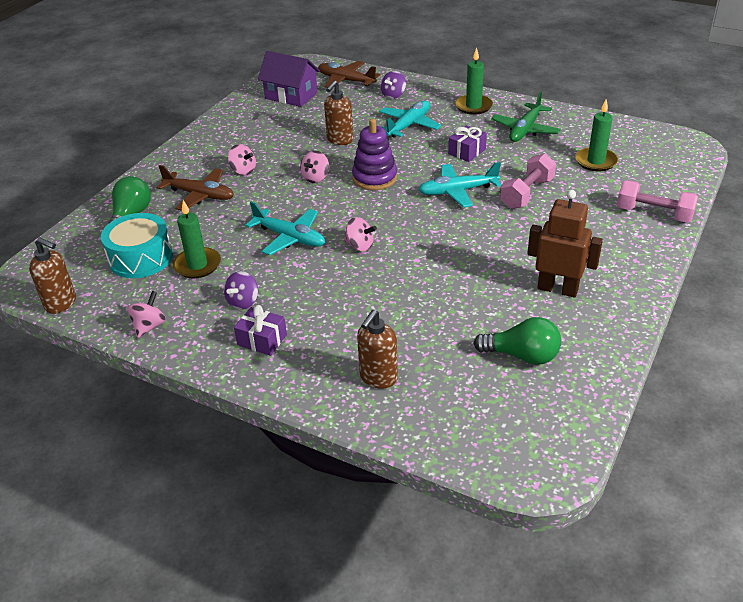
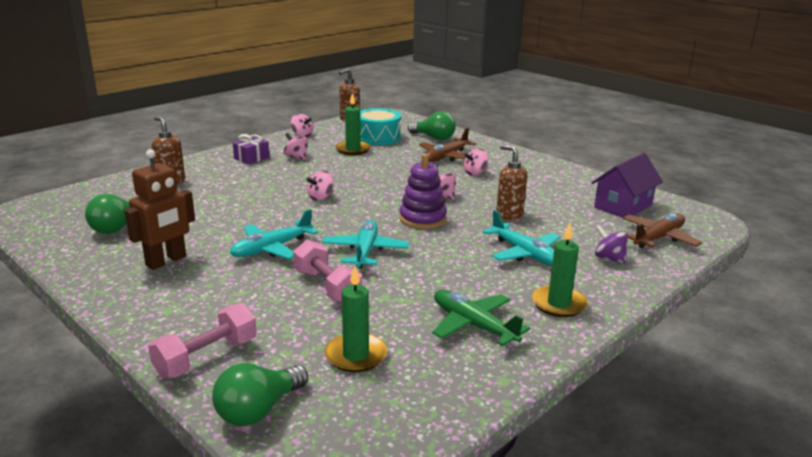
camera: 105 degrees right, 15 degrees down
purple spinning top [224,271,258,310] -> pink spinning top [284,133,308,160]
turquoise plane [245,202,325,255] -> turquoise plane moved to [230,209,318,259]
purple gift [448,126,487,162] -> none
none -> green light bulb [212,363,308,426]

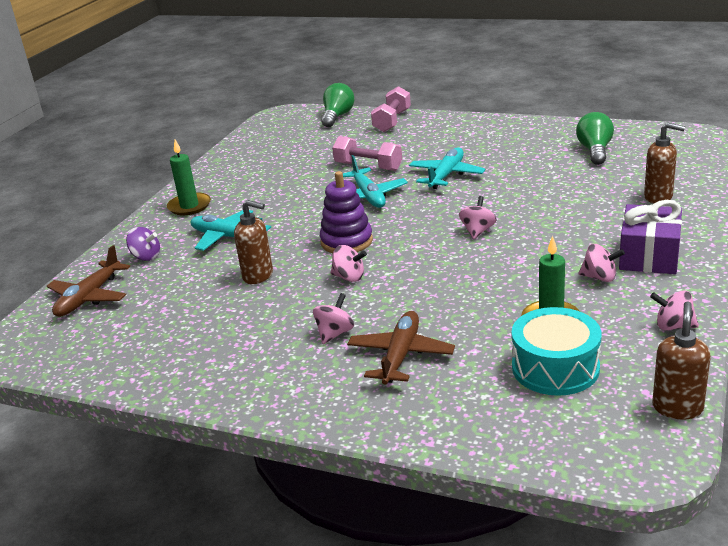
camera: 160 degrees right, 5 degrees up
brown robot [124,149,195,270] -> none
purple gift [233,134,269,164] -> purple gift [619,200,682,274], size x1.61
green candle [325,266,387,372] -> none
green light bulb [408,111,456,140] -> none
green plane [432,290,530,346] -> none
purple house [591,153,663,217] -> none

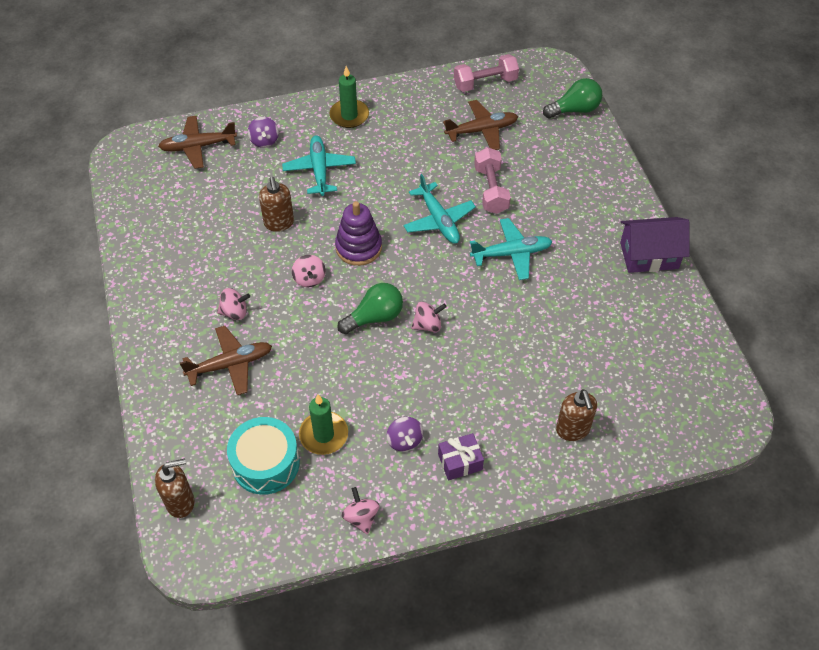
camera: 50 degrees right, 25 degrees up
turquoise plane [343,155,408,208] -> turquoise plane turned 60 degrees counterclockwise [403,174,476,244]
pink dumbbell [371,86,411,132] -> pink dumbbell moved to [454,54,519,92]
green light bulb [576,112,614,165] -> green light bulb moved to [337,283,403,334]
pink spinning top [578,244,625,282] -> purple spinning top [387,417,423,452]
purple gift [619,200,682,274] -> purple gift [438,433,484,480], size x0.62
brown soap dispenser [652,302,711,420] -> brown soap dispenser moved to [155,458,194,518]
none -> brown plane [443,100,518,150]
none -> purple house [620,217,690,273]

